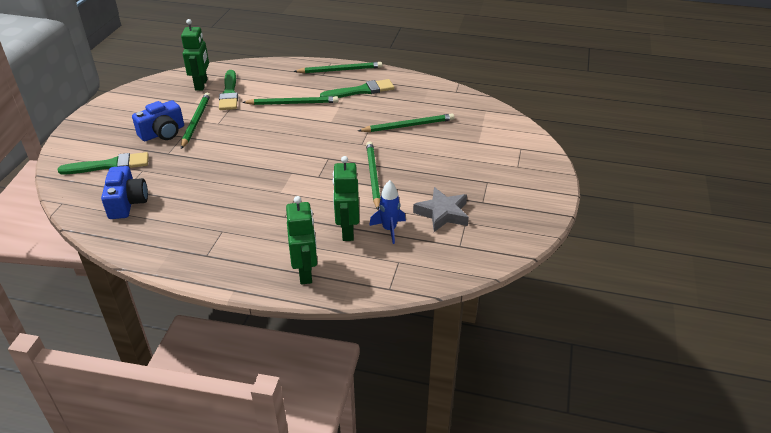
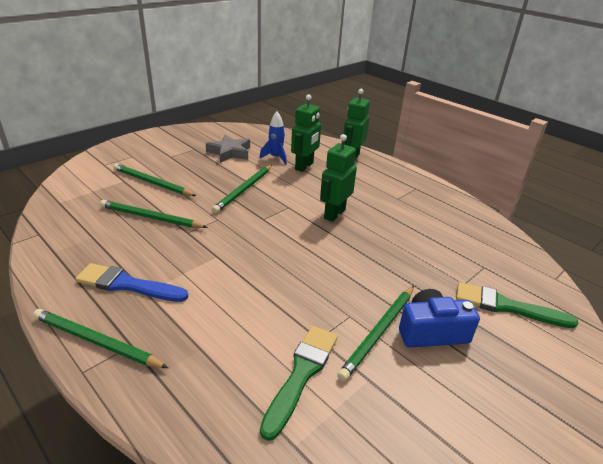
camera: 150 degrees left, 5 degrees down
blue camera [101,166,148,219] -> none
green robot [181,19,209,90] -> green robot moved to [320,134,357,222]
green pencil [242,96,338,105] -> green pencil moved to [113,163,196,196]
green brush [320,79,394,98] -> blue brush [75,263,188,302]

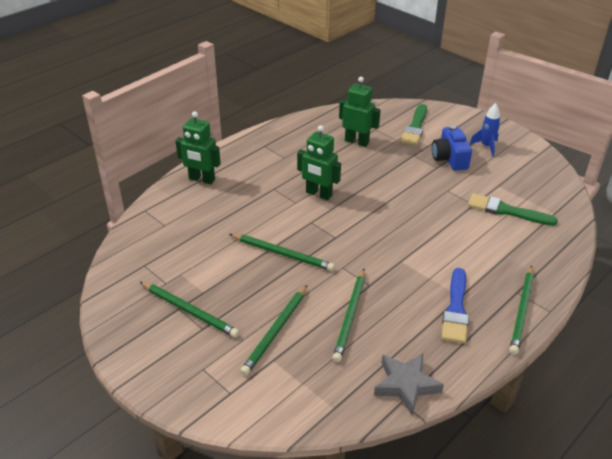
camera: 90 degrees left, 5 degrees up
grey star [206,135,250,163] -> grey star moved to [374,354,444,415]
blue rocket [259,112,287,165] -> blue rocket moved to [470,103,500,156]
green robot [291,94,321,172] -> green robot moved to [339,77,381,147]
green pencil [337,286,414,381] -> green pencil moved to [140,282,239,338]

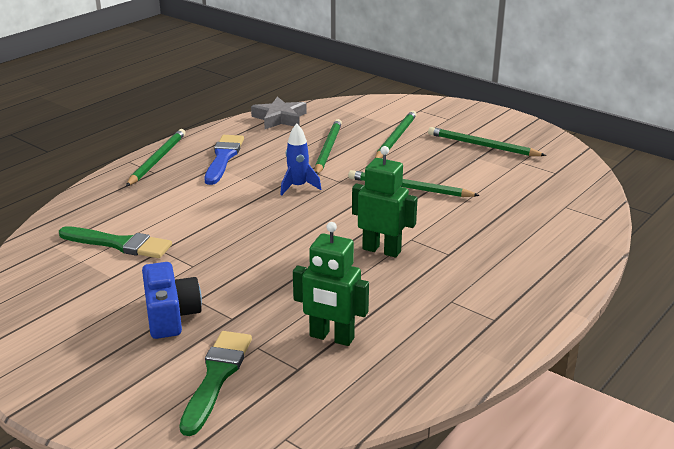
camera: 175 degrees right, 10 degrees down
green robot [175,111,221,184] -> none
blue rocket [470,103,500,156] -> blue rocket moved to [280,123,321,196]

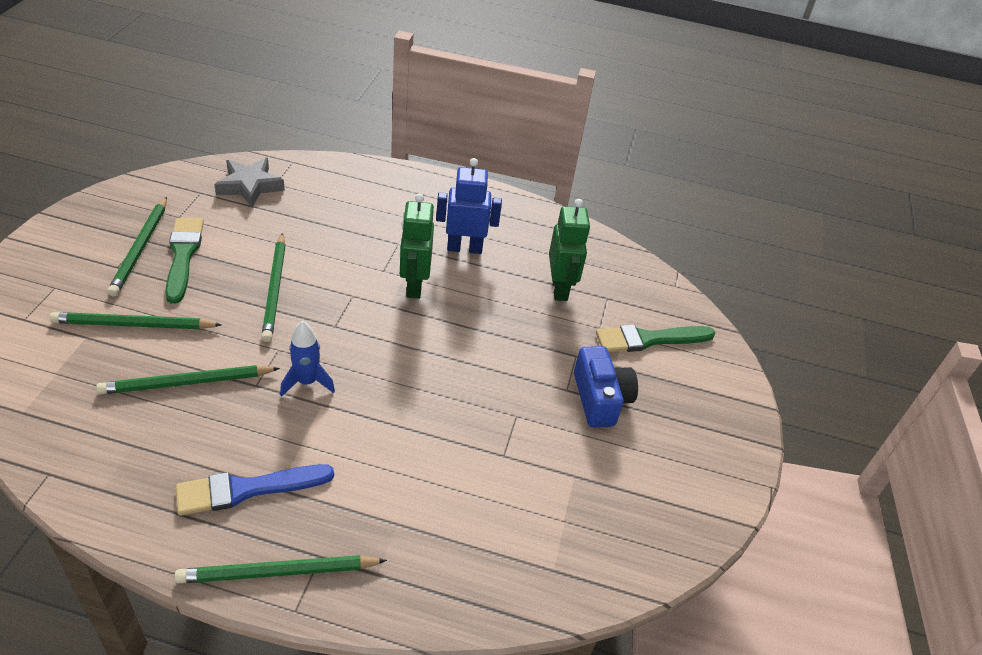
camera: 120 degrees left, 15 degrees up
green brush [59,226,172,258] -> green brush moved to [165,218,204,304]
blue camera [142,262,202,339] -> blue camera turned 120 degrees clockwise [574,346,638,428]
grey star [251,97,307,129] -> grey star moved to [214,158,285,207]
none -> blue robot [436,158,502,254]

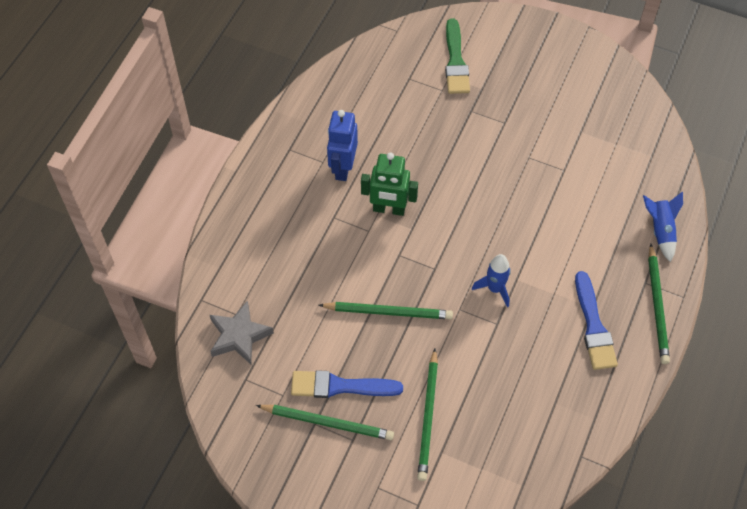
camera: 75 degrees left, 15 degrees up
green pencil [96,365,280,394] -> none
green brush [165,218,204,304] -> blue brush [291,370,403,398]
green robot [549,199,590,301] -> none
blue camera [574,346,638,428] -> none
none -> blue rocket [643,191,683,262]

